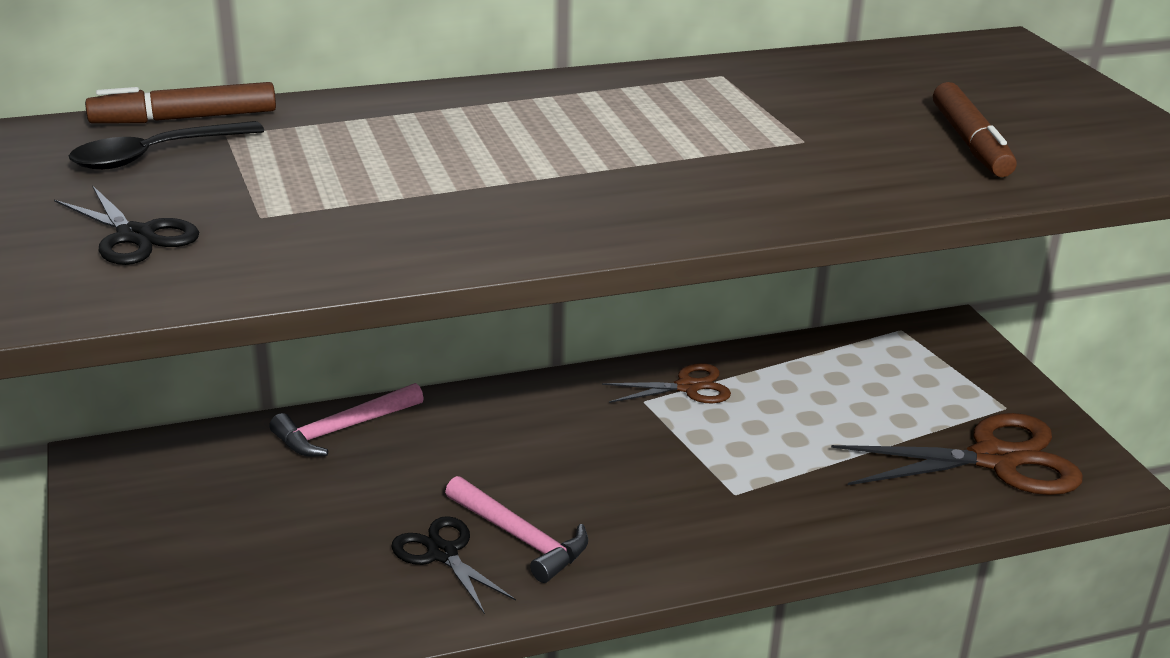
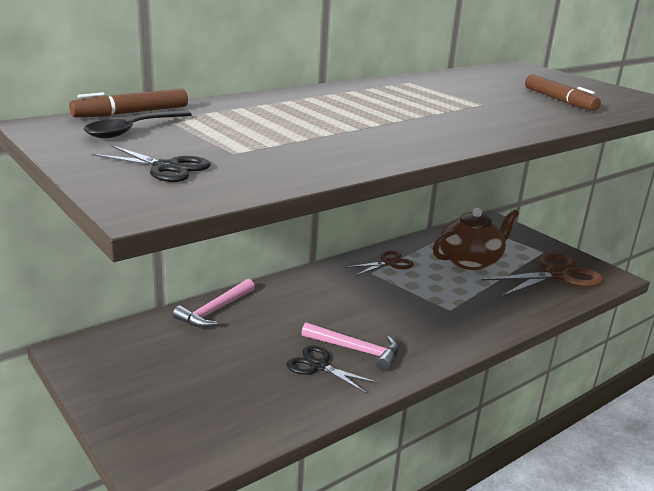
camera: 20 degrees left, 5 degrees down
none -> brown teapot [433,208,519,270]

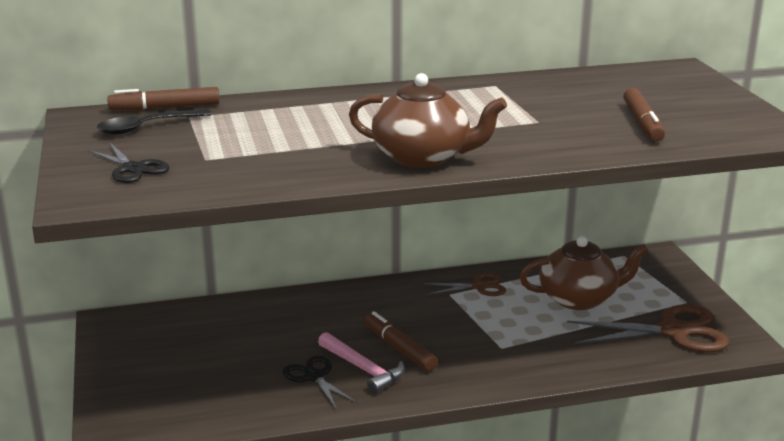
camera: 25 degrees right, 0 degrees up
pink hammer [173,279,255,328] -> none
none -> brown teapot [349,73,507,168]
none -> brown marker [364,311,438,371]

